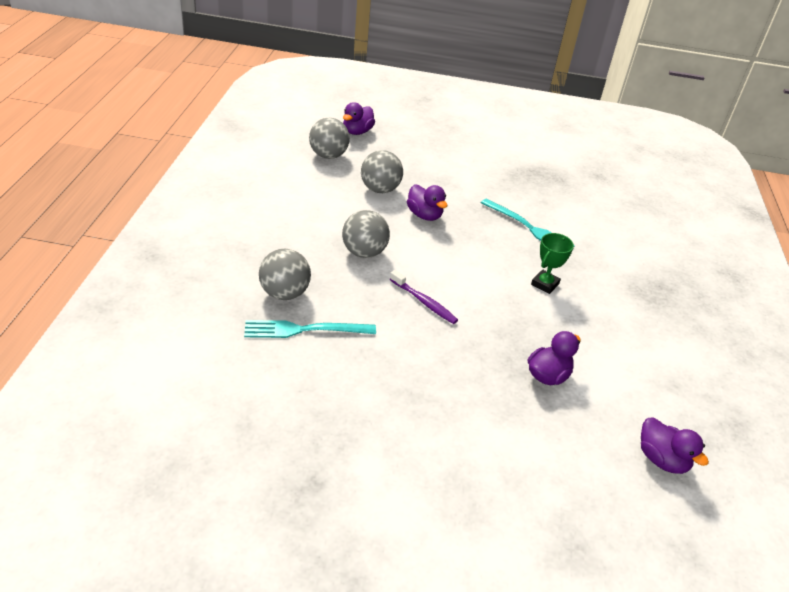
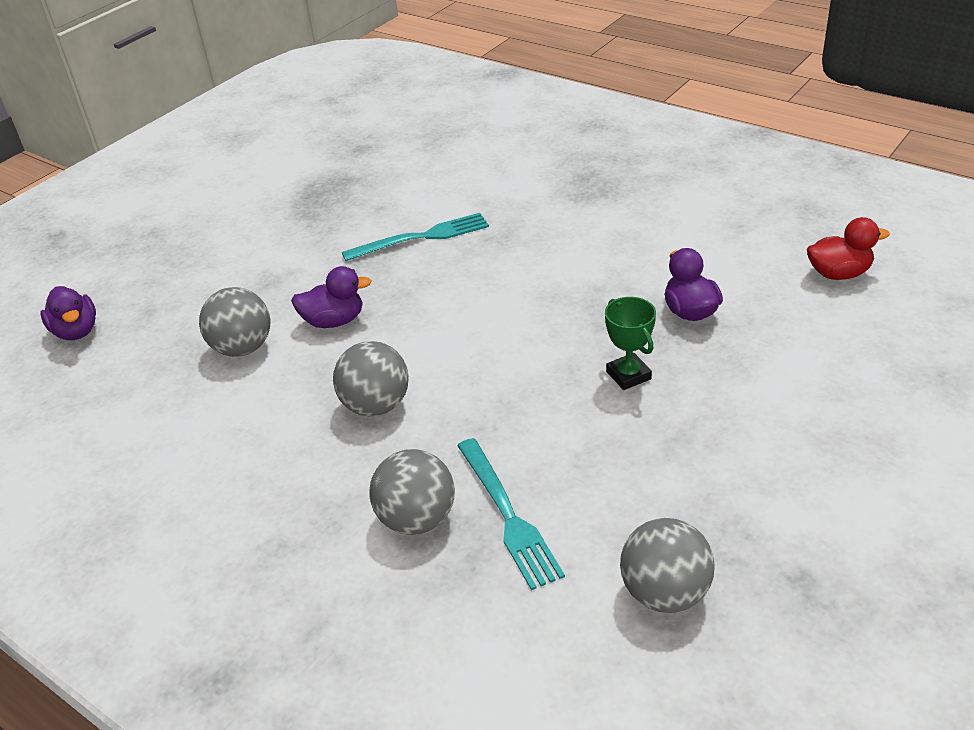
camera: 55 degrees left, 0 degrees up
turquoise fork [244,320,376,338] -> turquoise fork turned 45 degrees counterclockwise [457,438,565,590]
grey ball [309,118,350,159] -> grey ball moved to [620,518,715,613]
purple toothbrush [390,270,458,324] -> none
green trophy [531,233,574,294] -> green trophy moved to [605,297,656,390]
purple duck [641,418,709,474] -> red duck [807,217,890,280]

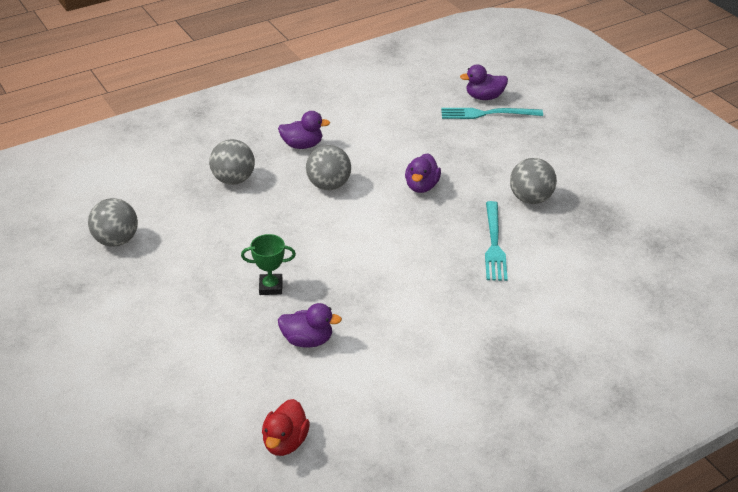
camera: 110 degrees right, 0 degrees up
grey ball [199,287,270,357] -> grey ball moved to [510,158,557,204]
turquoise fork [457,438,565,590] -> turquoise fork moved to [441,108,543,119]
none -> purple duck [278,111,330,149]

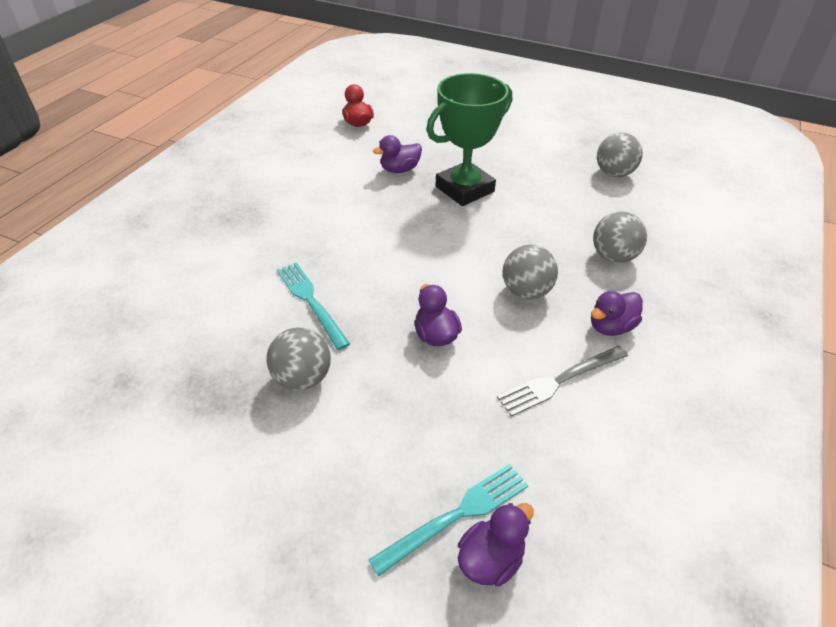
camera: 145 degrees right, 5 degrees up
green trophy [241,234,296,295] -> green trophy [426,73,512,206], size x2.14
none -> grey fork [497,346,628,417]

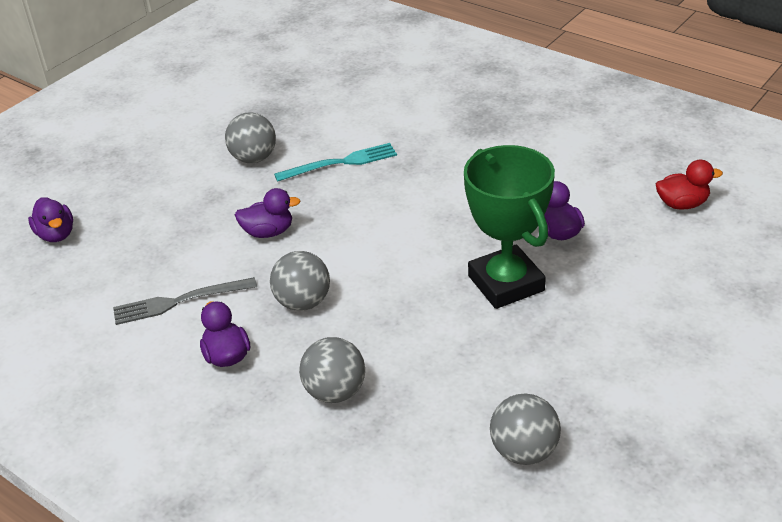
camera: 105 degrees right, 5 degrees down
turquoise fork [368,464,528,577] -> none
grey fork [497,346,628,417] -> grey fork turned 90 degrees counterclockwise [113,277,257,325]

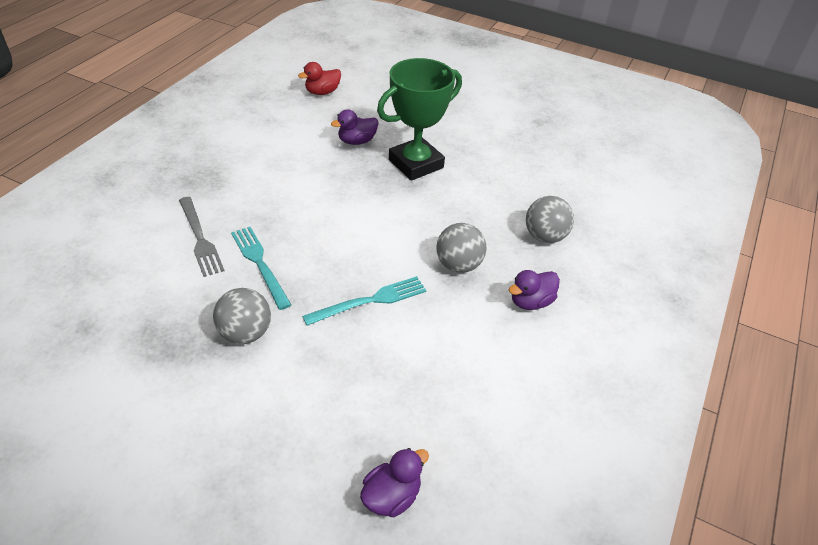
camera: 105 degrees left, 5 degrees up
grey fork [113,277,257,325] -> grey fork moved to [179,197,225,277]
purple duck [235,188,300,238] -> turquoise fork [302,276,426,326]
grey ball [490,393,561,465] -> none
red duck [656,160,723,210] -> red duck turned 105 degrees counterclockwise [298,62,341,95]

